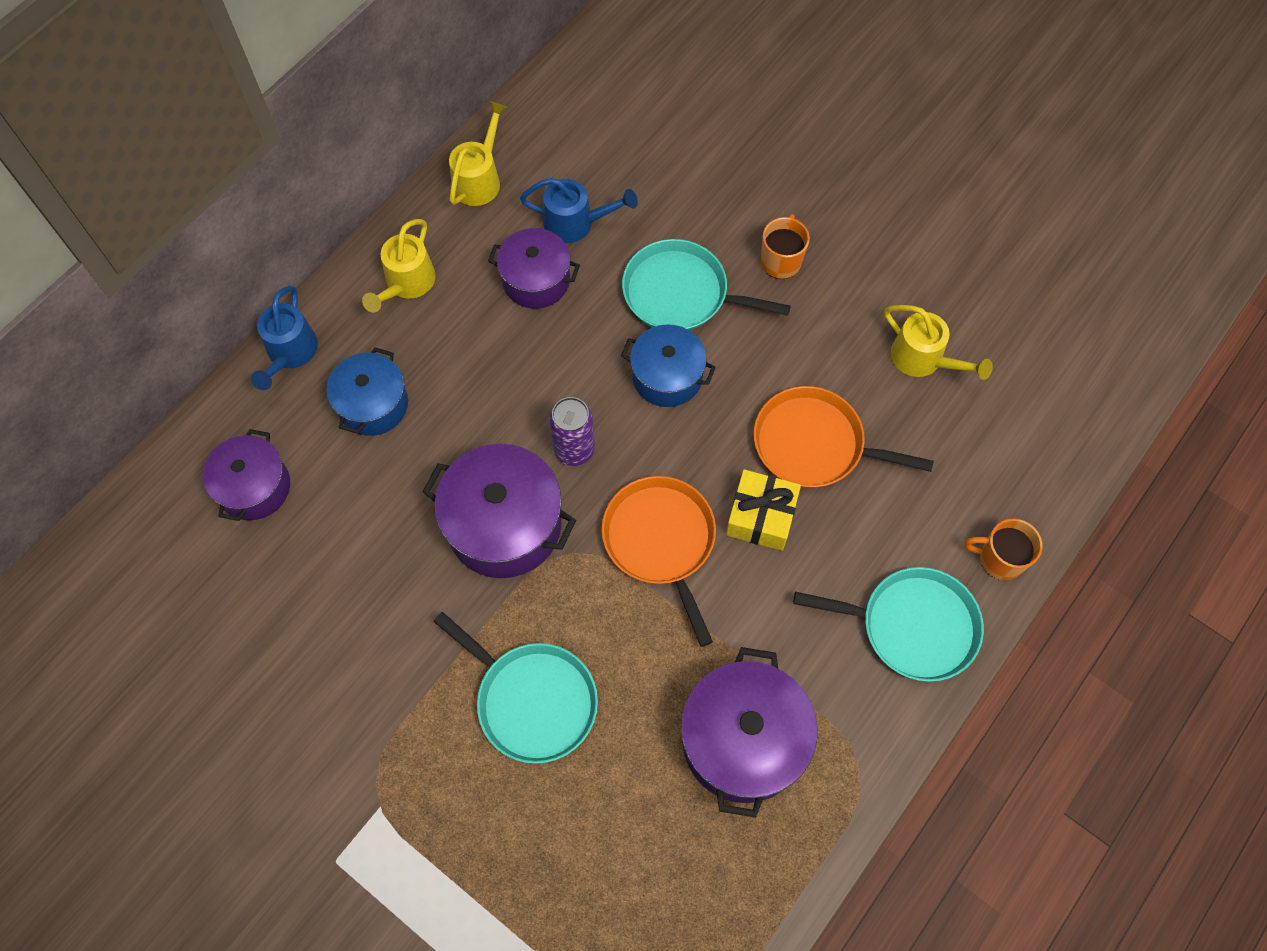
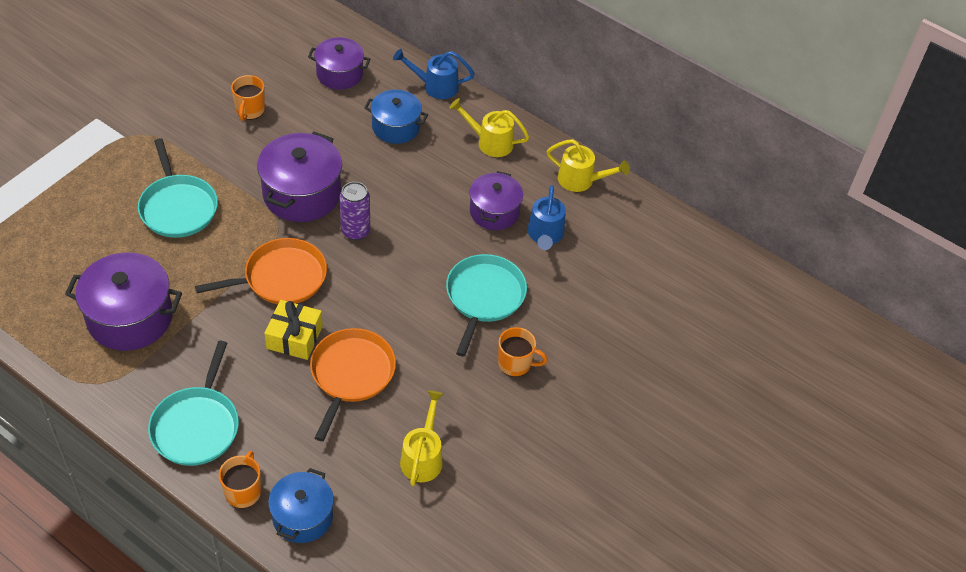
camera: 85 degrees right, 15 degrees down
turquoise pan [433,612,598,764] -> turquoise pan turned 60 degrees counterclockwise [138,138,218,238]
blue pot [621,324,716,407] -> blue pot moved to [268,468,334,543]
yellow watering can [884,305,993,380] -> yellow watering can turned 150 degrees clockwise [400,391,444,486]
none -> orange mug [231,75,265,121]

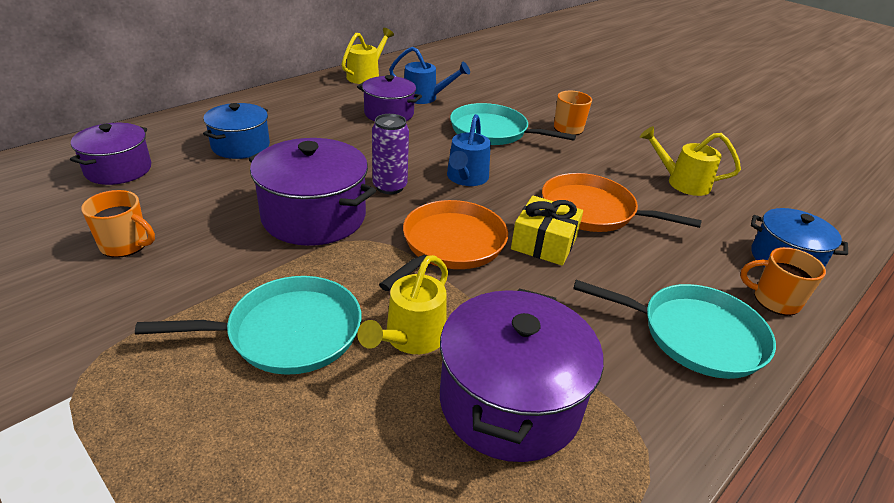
camera: 80 degrees left, 15 degrees down
orange pan [195,238,327,304] -> orange pan turned 45 degrees clockwise [379,200,508,291]
blue watering can [393,49,475,99] -> blue watering can moved to [447,114,491,186]
yellow watering can [449,98,529,157] -> yellow watering can moved to [357,255,448,354]

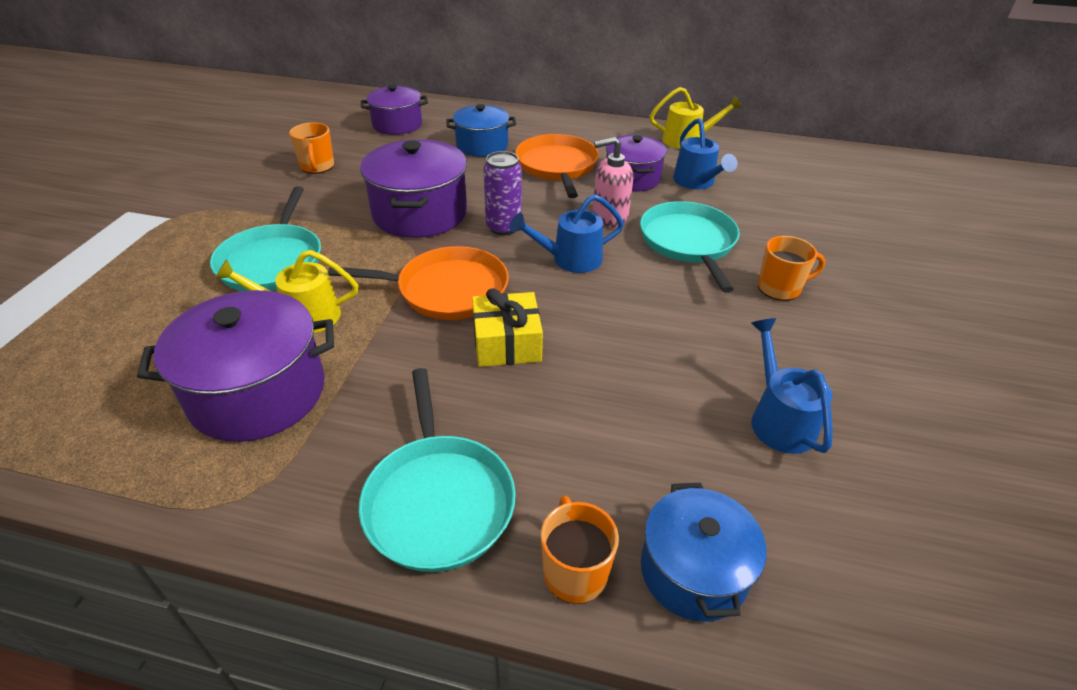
camera: 60 degrees right, 5 degrees up
turquoise pan [135,276,362,375] -> turquoise pan turned 45 degrees clockwise [210,186,321,291]
orange pan [542,173,702,232] -> orange pan moved to [515,134,599,198]
yellow watering can [640,126,741,196] -> blue watering can [751,318,833,454]
none -> pink soap dispenser [593,137,633,227]

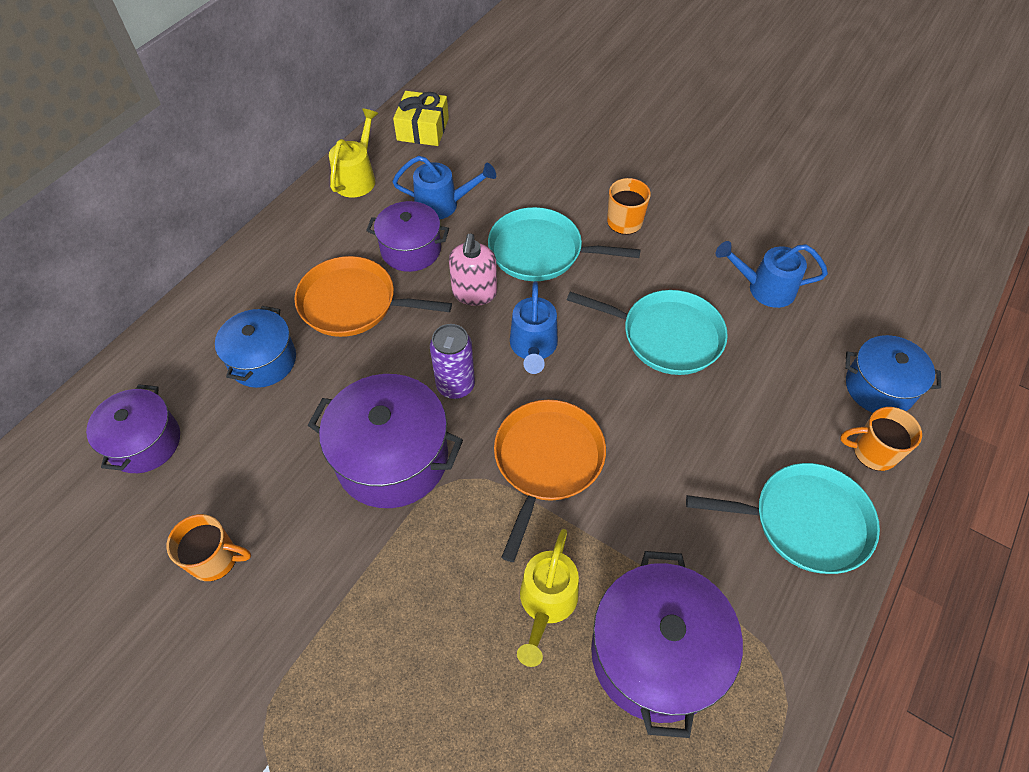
camera: 70 degrees left, 15 degrees up
turquoise pan [210,186,321,291] -> turquoise pan moved to [567,290,728,375]
yellow gift [472,288,543,367] -> yellow gift moved to [393,91,449,146]

